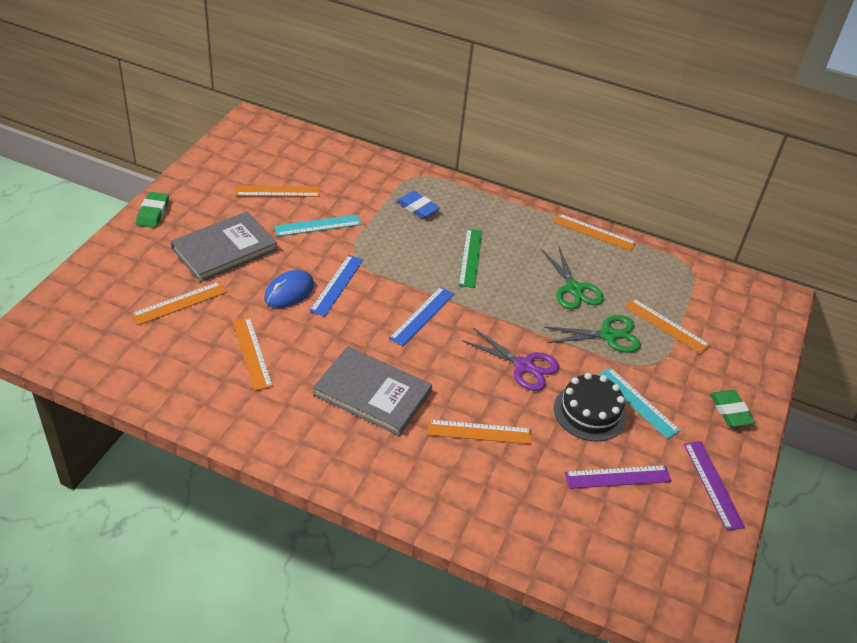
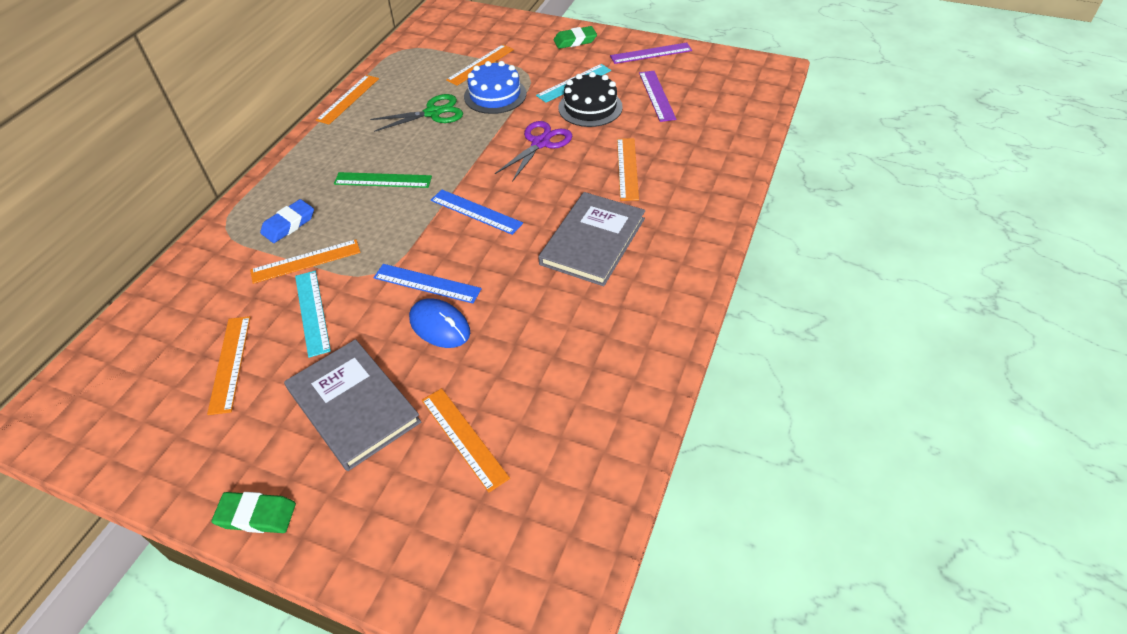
camera: 85 degrees left, 5 degrees up
orange ruler [233,317,273,391] -> orange ruler moved to [250,239,361,284]
green scissors [544,315,641,353] -> blue cake [464,61,526,114]

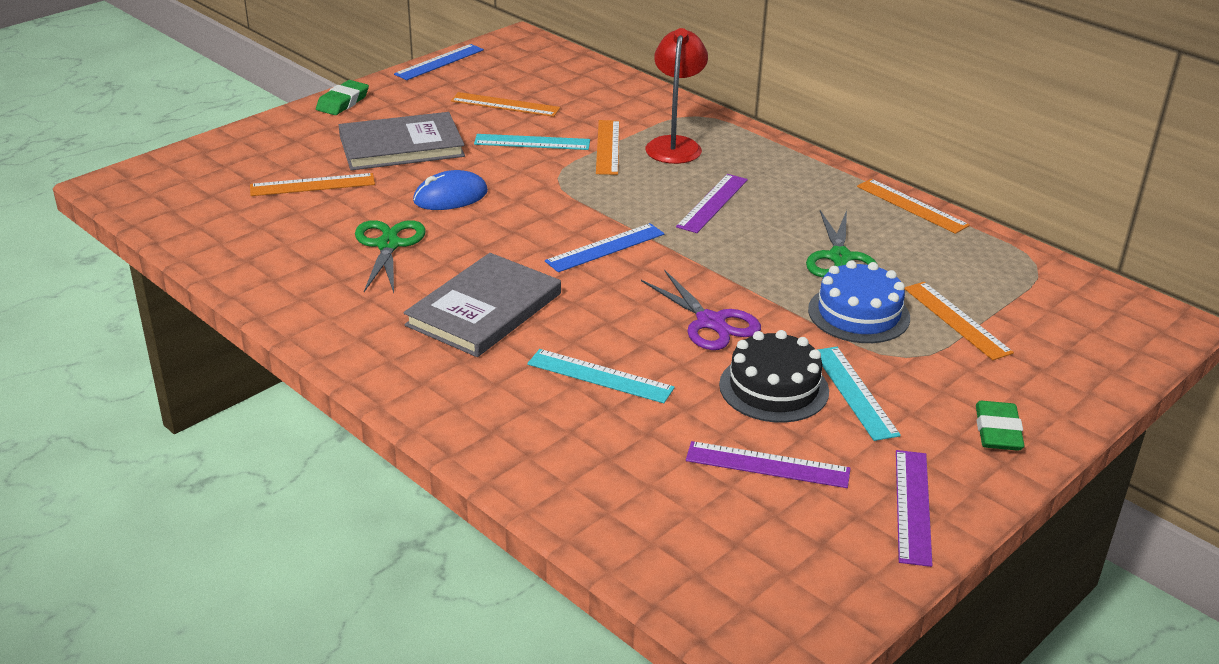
camera: 110 degrees right, 15 degrees down
blue eraser [260,199,314,243] -> red lamp [645,28,708,164]
green ruler [334,172,432,188] -> purple ruler [676,174,748,233]
blue ruler [373,264,482,304] -> blue ruler moved to [394,44,484,80]
grey book [538,192,645,286] -> grey book turned 75 degrees clockwise [404,253,561,357]
orange ruler [617,138,639,201] -> turquoise ruler [527,349,675,403]
none -> green scissors [355,220,426,293]

